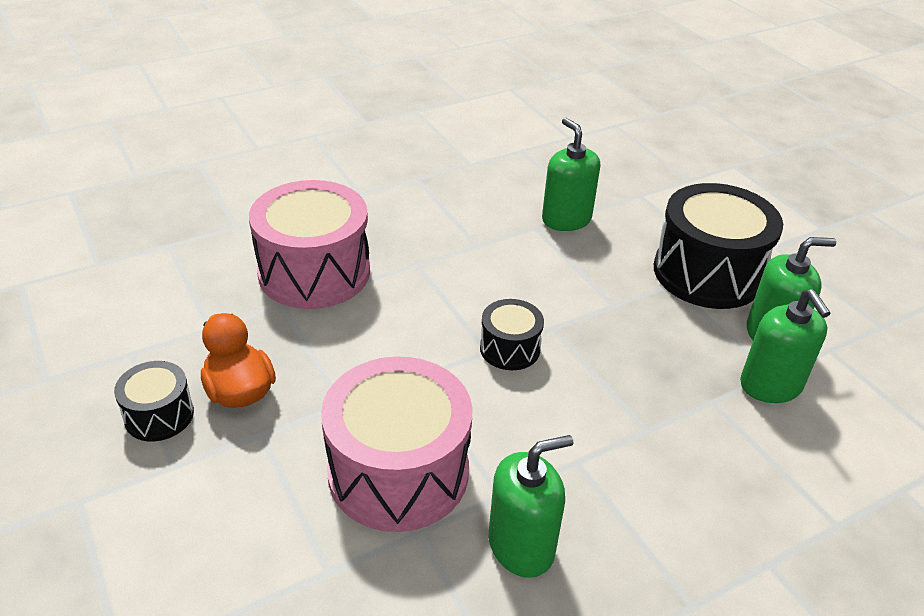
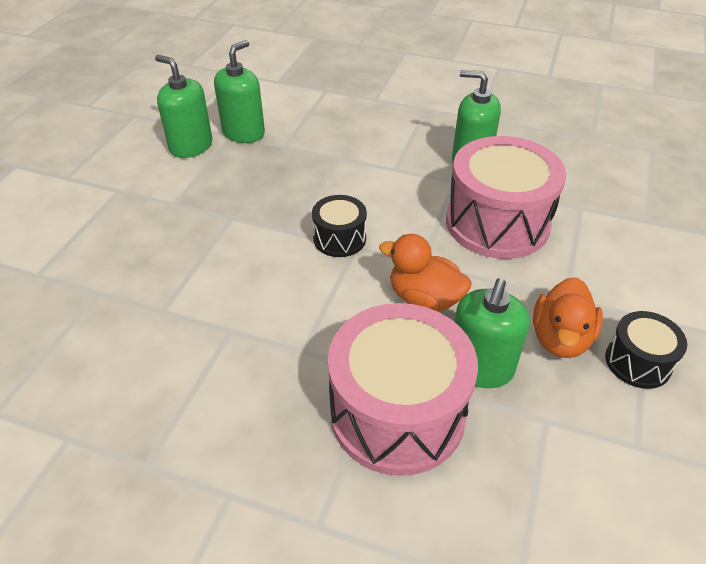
camera: 130 degrees left, 5 degrees up
green soap dispenser [542,118,600,231] -> green soap dispenser moved to [454,278,530,388]
black drum [654,183,783,309] -> none
none -> orange duck [379,234,472,312]

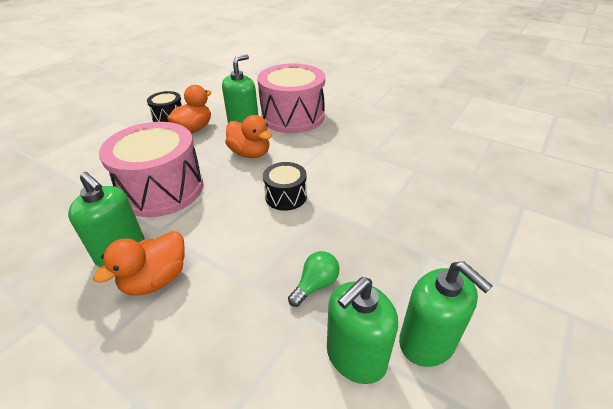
camera: 165 degrees left, 5 degrees down
none -> orange duck [93,231,185,296]
none -> green light bulb [288,251,339,307]

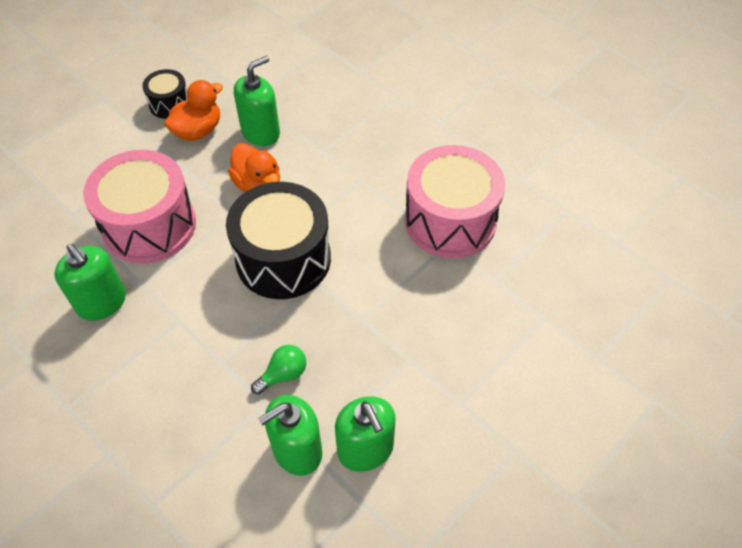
camera: 10 degrees right, 15 degrees up
orange duck [93,231,185,296] -> none
pink drum [257,63,325,133] -> pink drum moved to [405,145,505,258]
black drum [263,162,307,211] -> black drum [226,182,331,299], size x2.00

